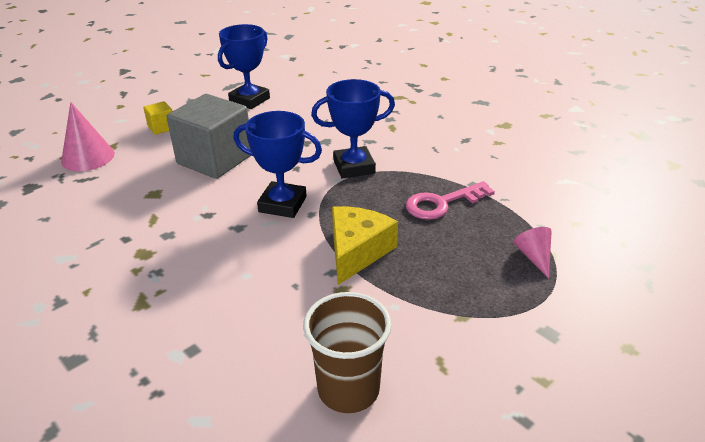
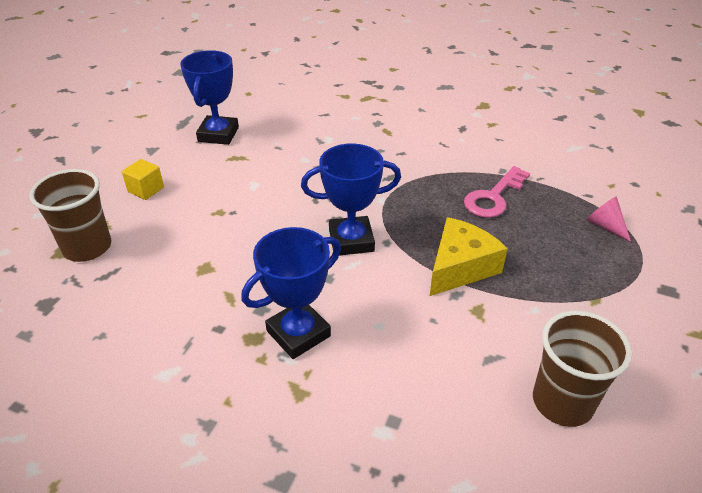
camera: 25 degrees left, 5 degrees up
pink cone [61,102,115,171] -> brown cup [29,169,111,262]
grey cube [167,94,251,179] -> none
blue trophy [311,79,395,179] -> blue trophy moved to [241,227,341,359]
yellow cheese [332,206,398,285] -> yellow cheese turned 45 degrees clockwise [430,217,508,296]

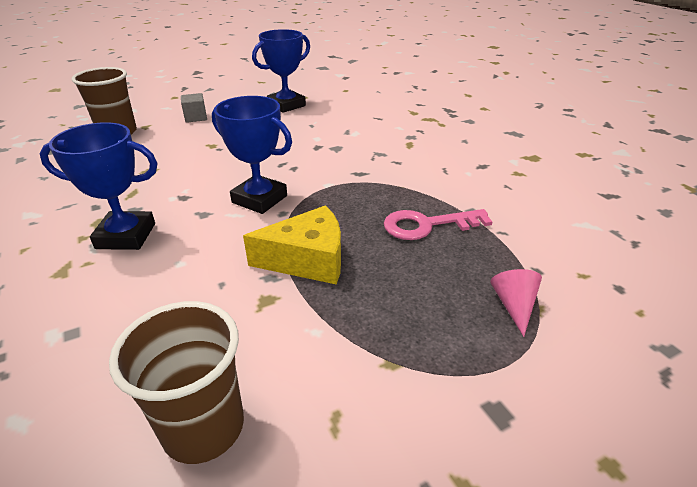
camera: 40 degrees right, 5 degrees down
yellow cube [122,159,164,200] -> grey cube [181,93,207,123]

